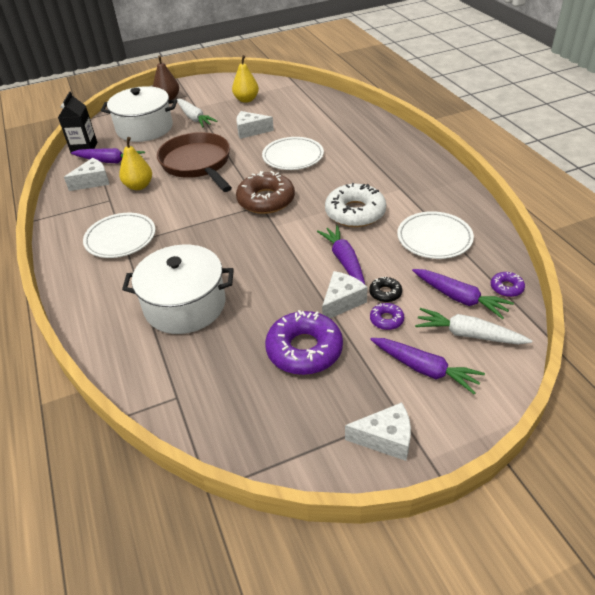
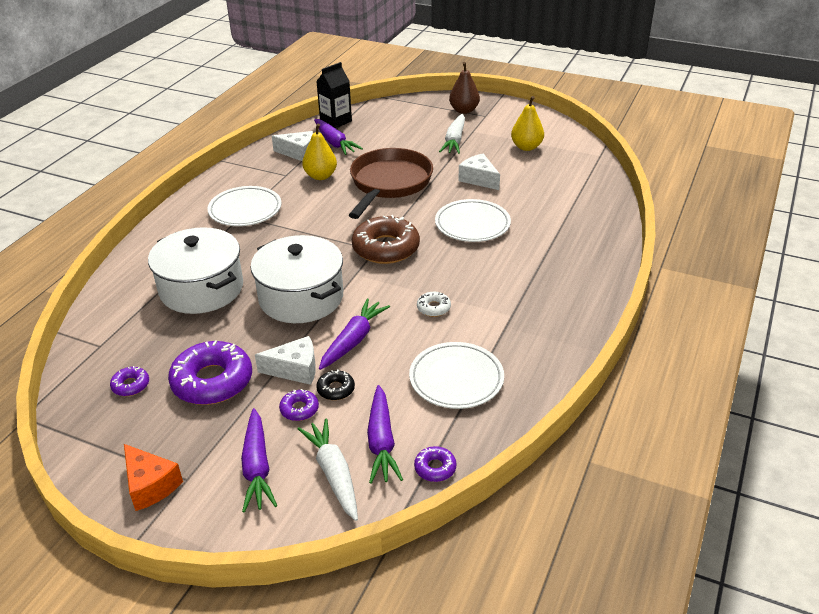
camera: 45 degrees right, 5 degrees down
white pot [101,86,177,142] -> white pot moved to [250,235,343,323]
white donut [325,183,386,227] -> white donut [417,292,451,317], size x0.46
white cheese [345,402,411,461] -> orange cheese [124,444,183,511]
none -> purple donut [110,366,149,396]

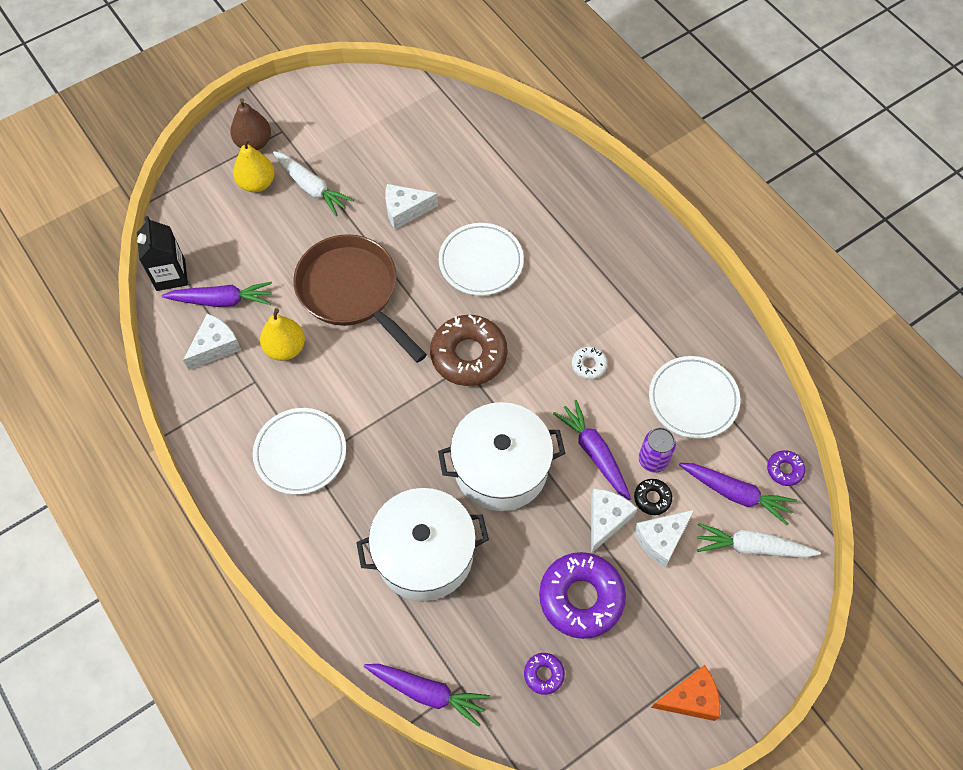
camera: 60 degrees left, 25 degrees up
purple carrot [241,408,277,512] -> purple carrot moved to [364,664,490,727]
purple donut [279,389,319,421] -> white cheese [634,510,694,567]
yellow pear [511,96,544,151] -> yellow pear moved to [233,138,275,193]
none -> purple can [639,427,676,473]

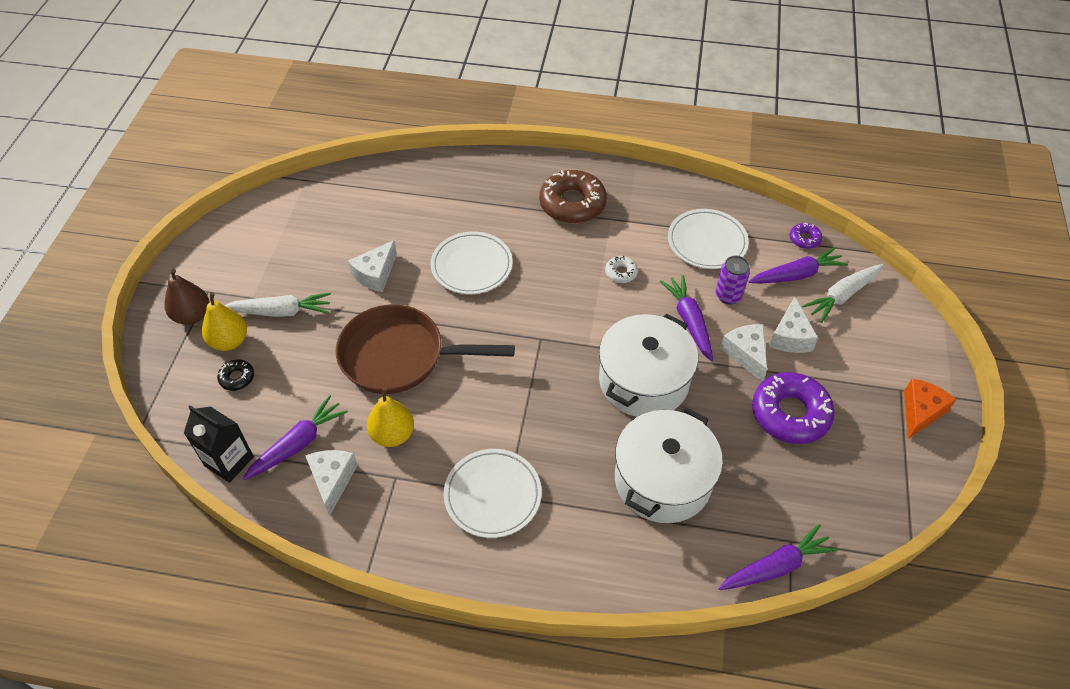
camera: 45 degrees left, 10 degrees down
brown donut [430,315,508,386] -> brown donut moved to [539,170,607,224]
purple donut [524,653,565,695] -> none
purple carrot [553,400,631,500] -> purple carrot turned 60 degrees clockwise [660,275,713,361]
black donut [634,479,672,515] -> black donut moved to [217,359,254,391]

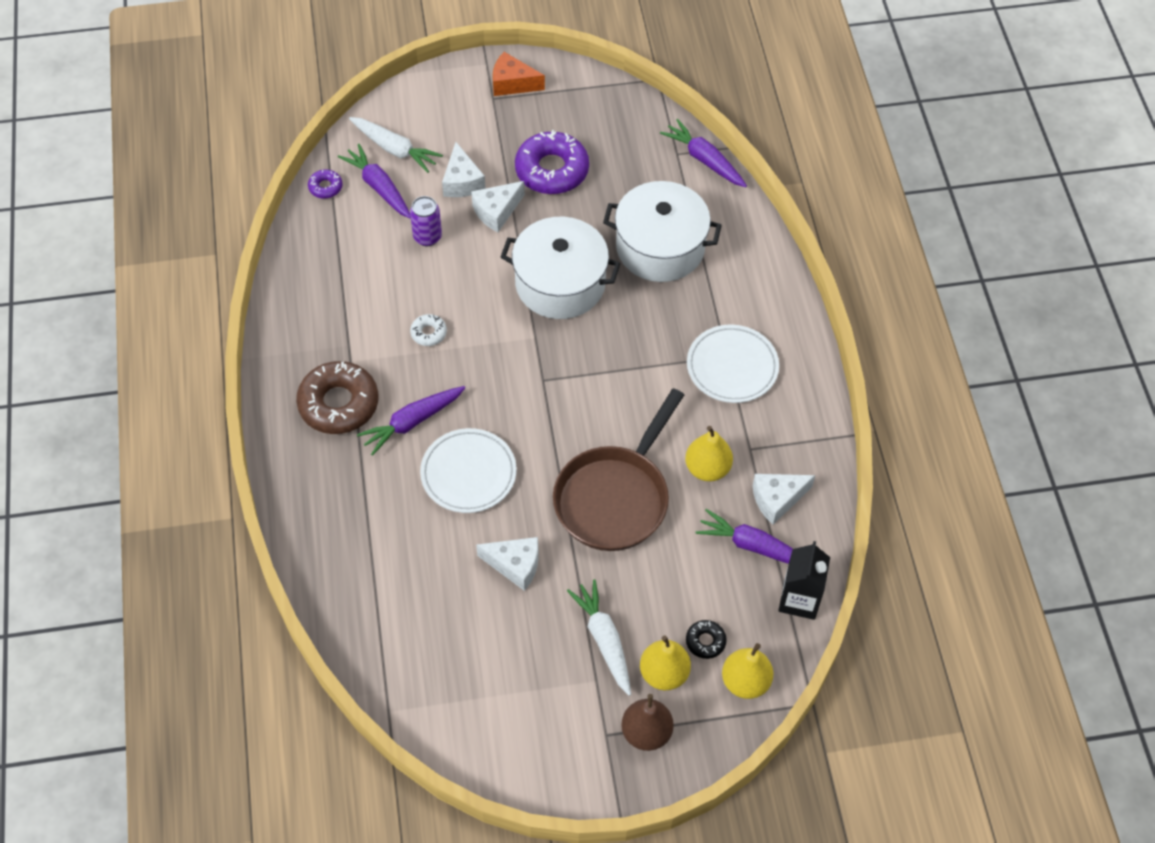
camera: 110 degrees left, 5 degrees up
brown pan [336,304,515,394] -> brown pan turned 45 degrees clockwise [553,388,684,551]
purple carrot [660,275,713,361] -> purple carrot moved to [357,386,465,456]
white plate [668,209,749,269] -> none
white cheese [769,297,818,353] -> white cheese turned 90 degrees clockwise [442,142,486,197]
none -> yellow pear [722,643,773,699]

